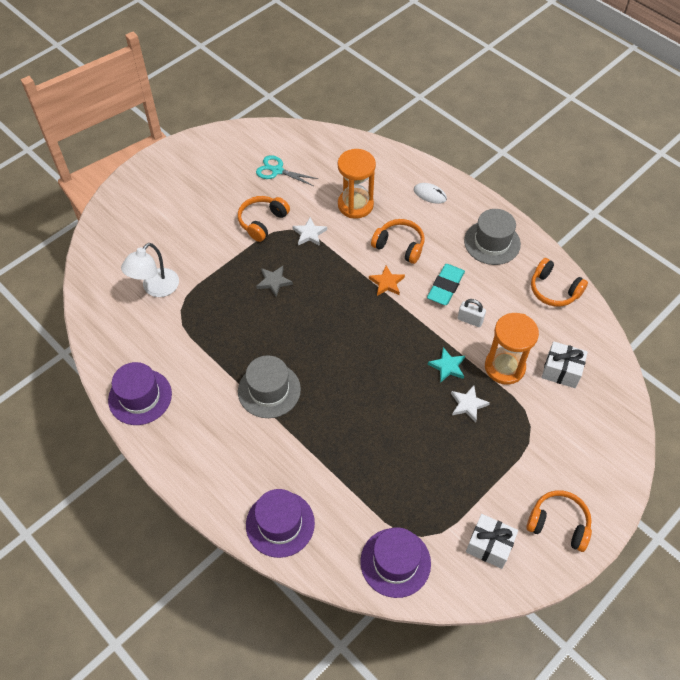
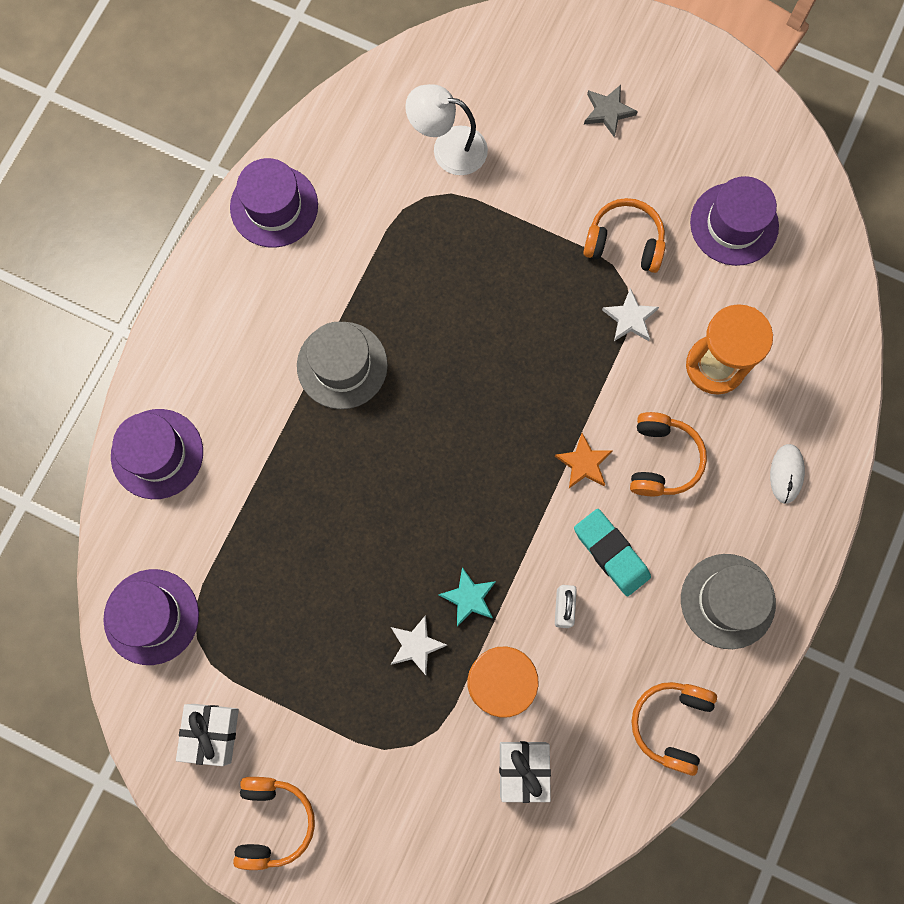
camera: 70 degrees right, 20 degrees up
turquoise scissors [256,155,318,186] -> purple hat [690,176,779,266]
grey star [256,266,293,297] -> grey star moved to [584,85,638,137]
turquoise eraser [427,264,465,305] -> turquoise eraser turned 45 degrees clockwise [574,509,651,596]

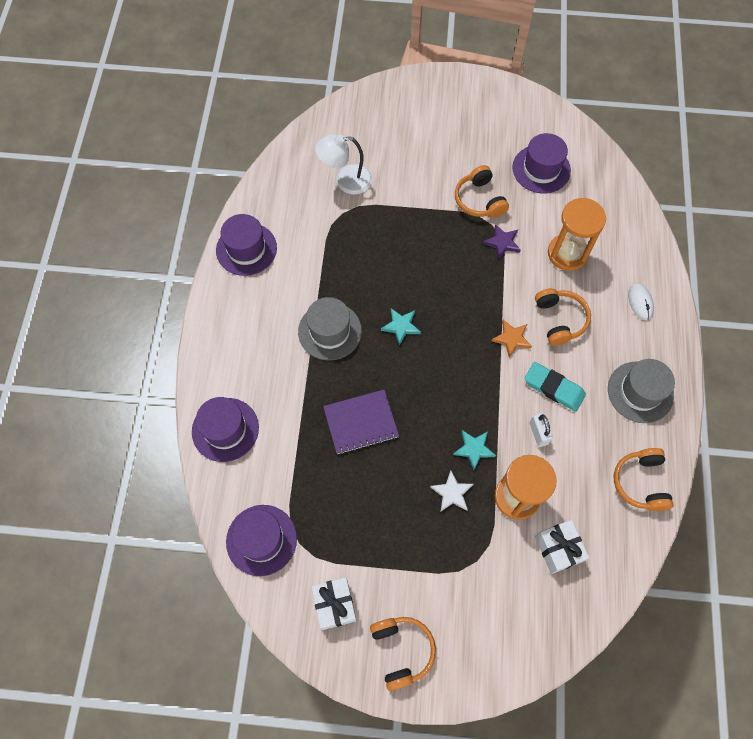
camera: 20 degrees left, 10 degrees down
orange headphones [583,198,665,273] -> orange headphones turned 105 degrees counterclockwise [455,165,509,218]
grey star [584,85,638,137] -> none
white star [602,288,659,341] -> purple star [483,224,521,260]
none -> purple notebook [323,389,399,454]
none -> turquoise star [381,308,421,346]

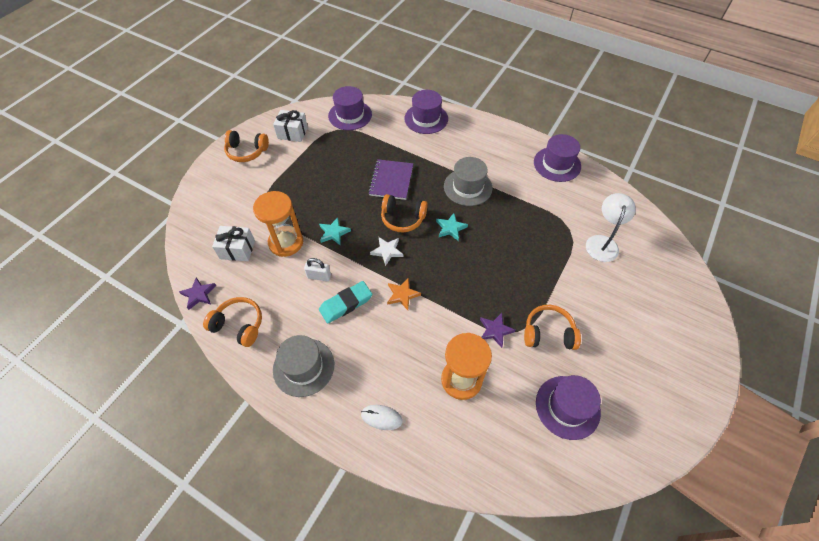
camera: 115 degrees right, 10 degrees down
white star [430,470,473,512] -> white star moved to [370,237,403,266]
orange headphones [535,288,591,346] -> orange headphones moved to [381,194,428,232]
none -> purple star [179,277,216,310]

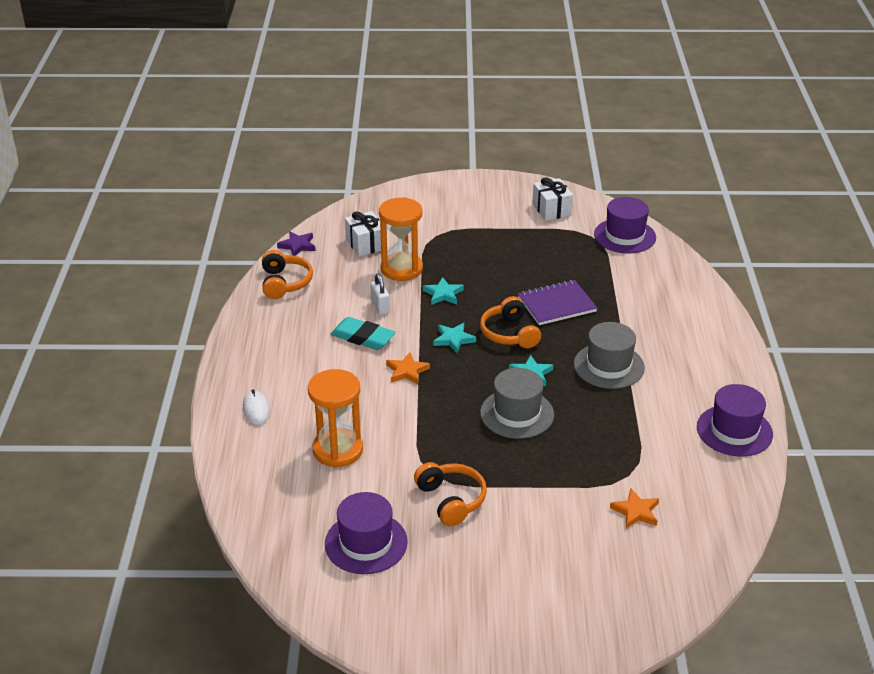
camera: 60 degrees right, 20 degrees down
orange headphones [224,130,269,162] -> none
grey hat [273,335,334,397] -> grey hat moved to [480,368,554,439]
white star [370,237,403,266] -> turquoise star [434,323,476,353]
purple hat [404,90,448,134] -> none
purple star [480,313,516,348] -> none
white lamp [586,193,636,262] -> orange star [610,488,659,528]

